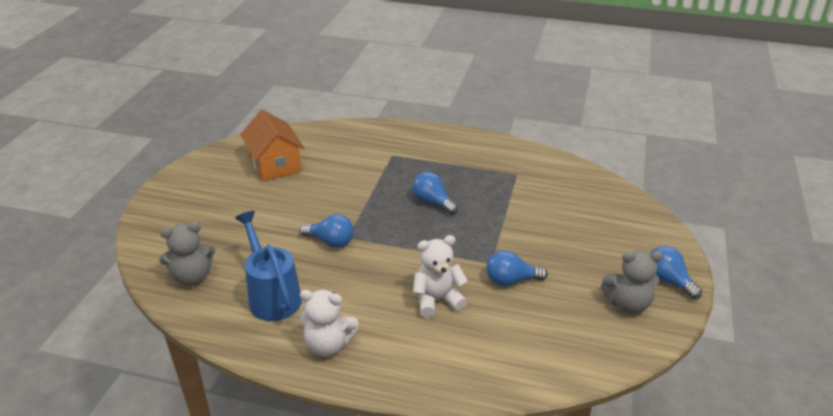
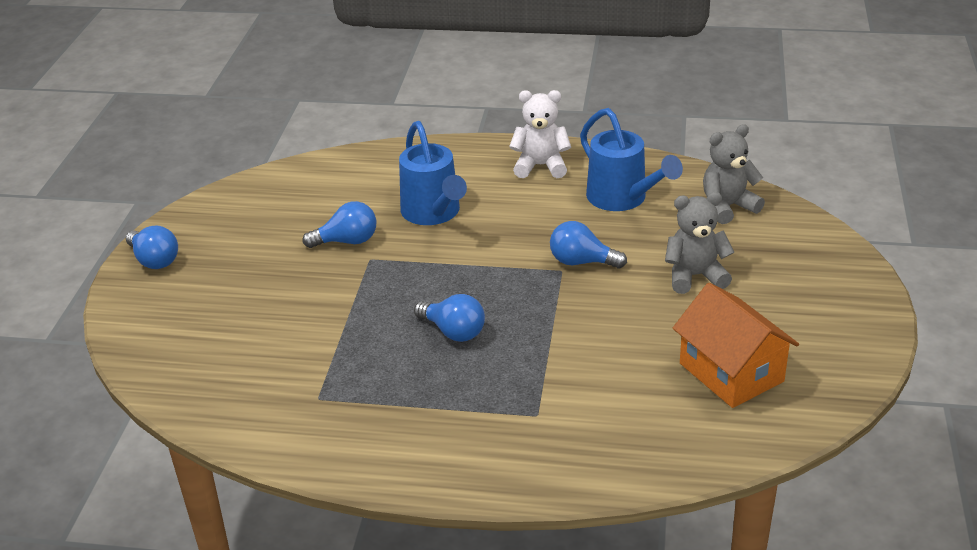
camera: 175 degrees right, 0 degrees up
white teddy bear [413,235,468,318] -> blue watering can [399,121,467,225]
grey teddy bear [601,250,663,314] -> grey teddy bear moved to [665,192,734,294]

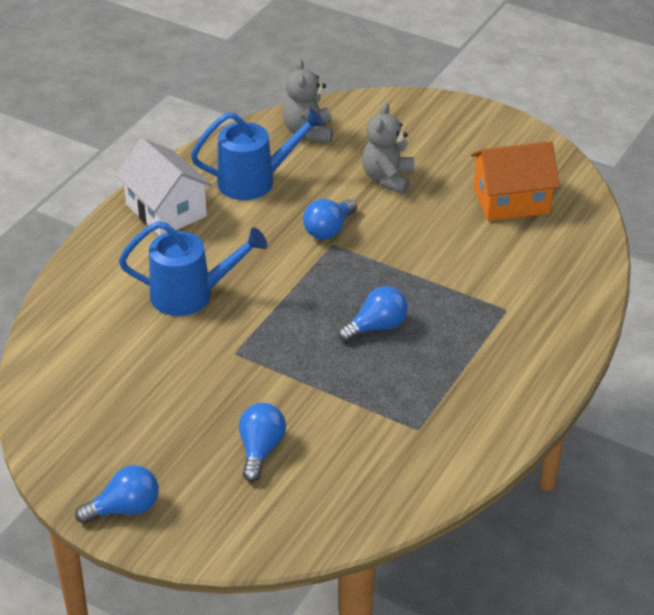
camera: 70 degrees left, 5 degrees up
blue light bulb [303,201,376,248] -> blue light bulb moved to [239,403,286,482]
white teddy bear [509,90,571,178] -> white house [115,138,213,236]

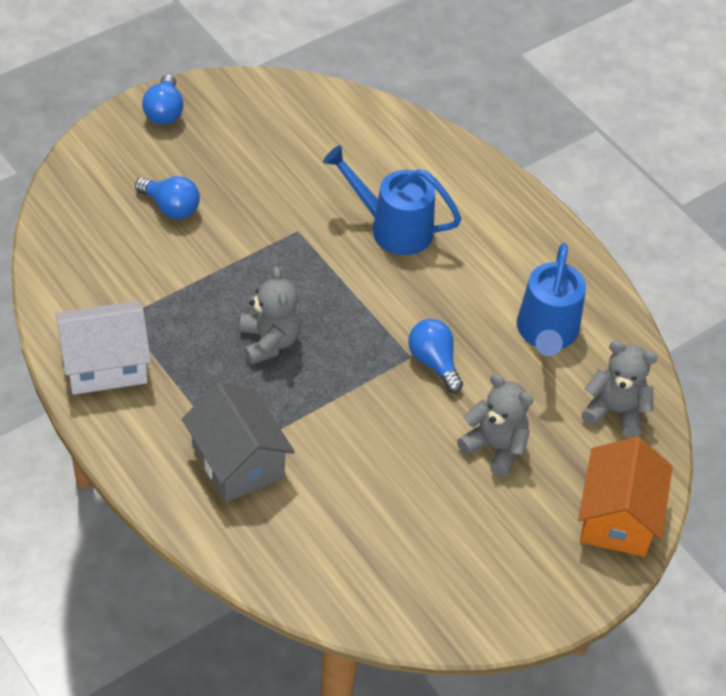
camera: 110 degrees right, 10 degrees up
white house [115,138,213,236] -> white house moved to [56,301,151,395]
blue watering can [119,221,267,316] -> blue watering can turned 90 degrees clockwise [323,145,461,255]
blue light bulb [338,286,408,342] -> grey teddy bear [240,266,301,365]
orange house [471,141,560,221] -> orange house moved to [578,436,673,557]
none -> grey house [182,382,295,502]

